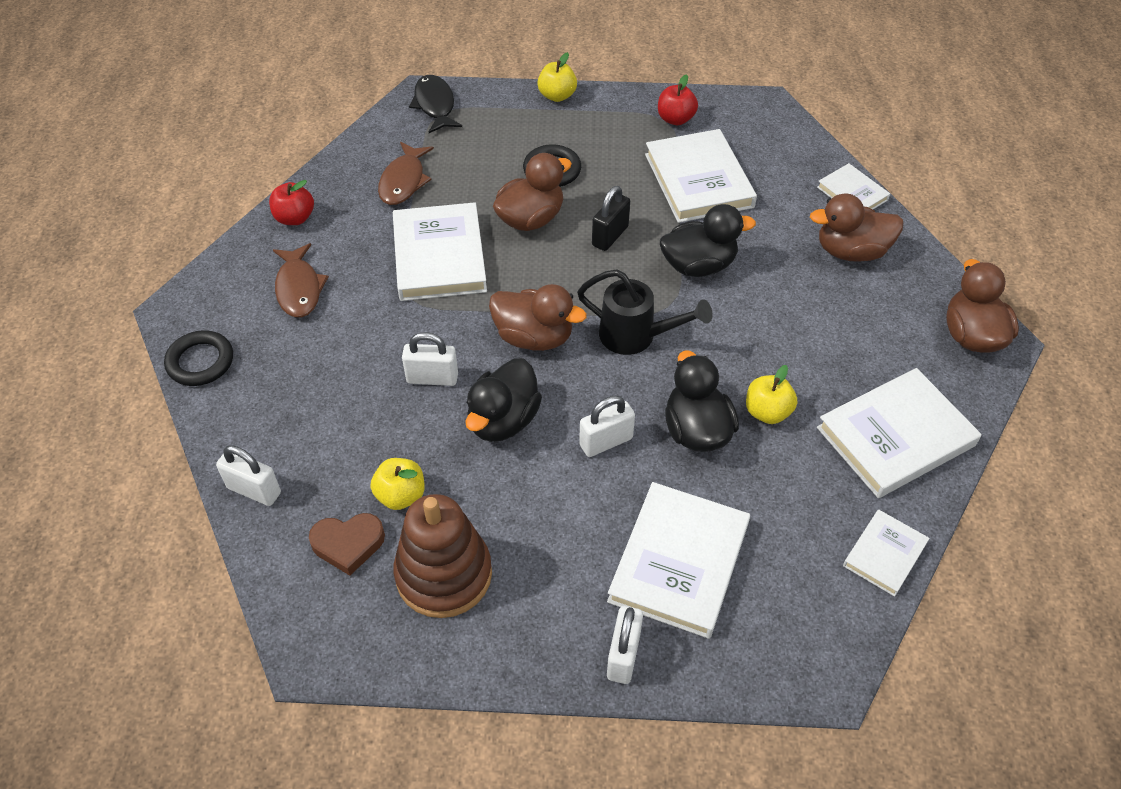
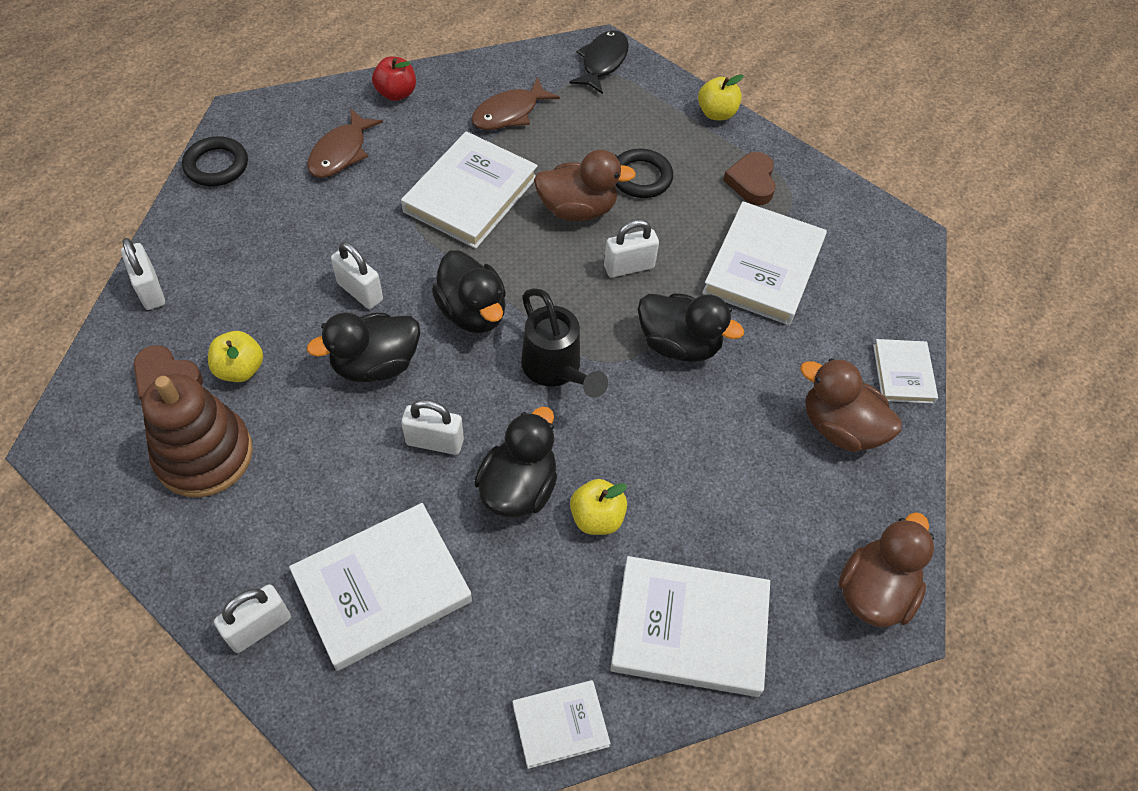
camera: 35 degrees right, 5 degrees up
brown duck [489,284,587,351] -> black duck [432,250,506,333]
black padlock [592,186,630,251] -> white padlock [604,219,659,278]
red apple [658,74,698,125] -> none
none -> brown heart [723,152,776,205]

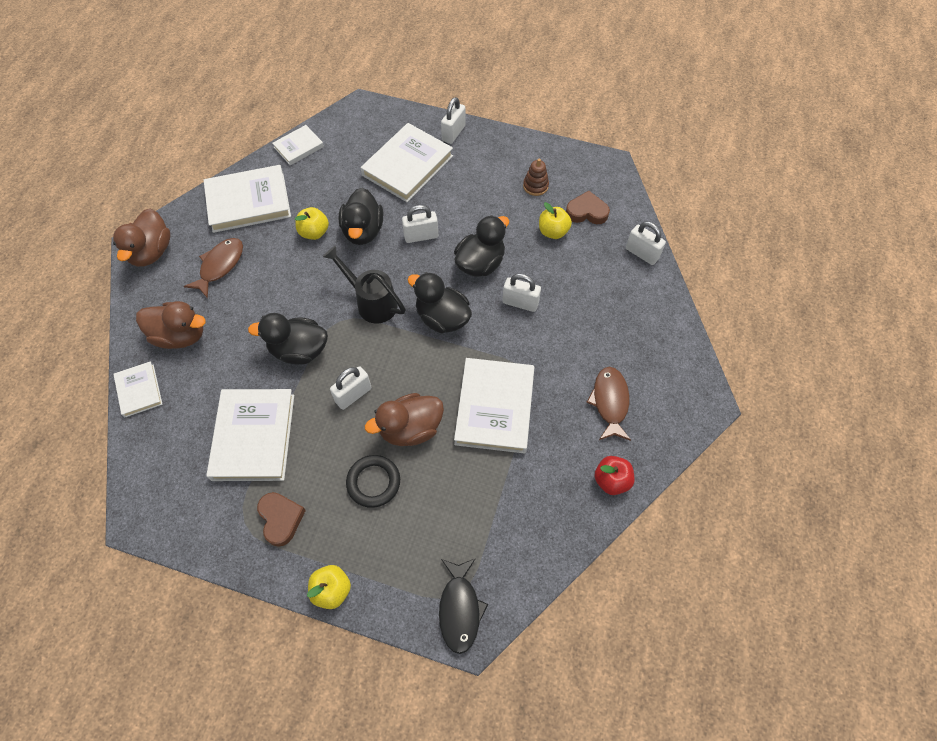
camera: 160 degrees right, 5 degrees up
brown stacking toy [142,374,253,497] -> brown stacking toy [523,159,549,196], size x0.47
black ring [182,136,248,186] -> none
brown fish [471,77,560,130] -> brown fish moved to [184,238,243,298]

